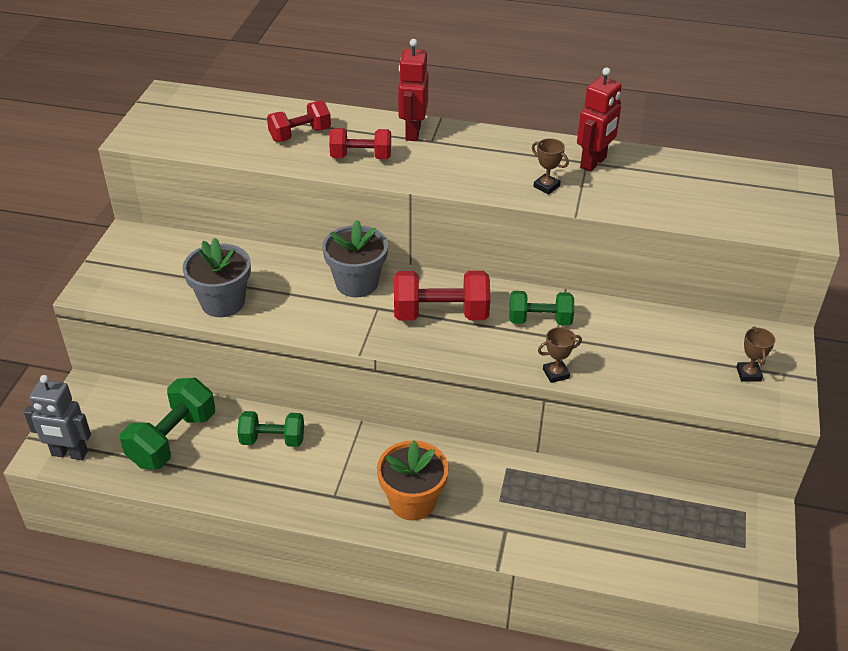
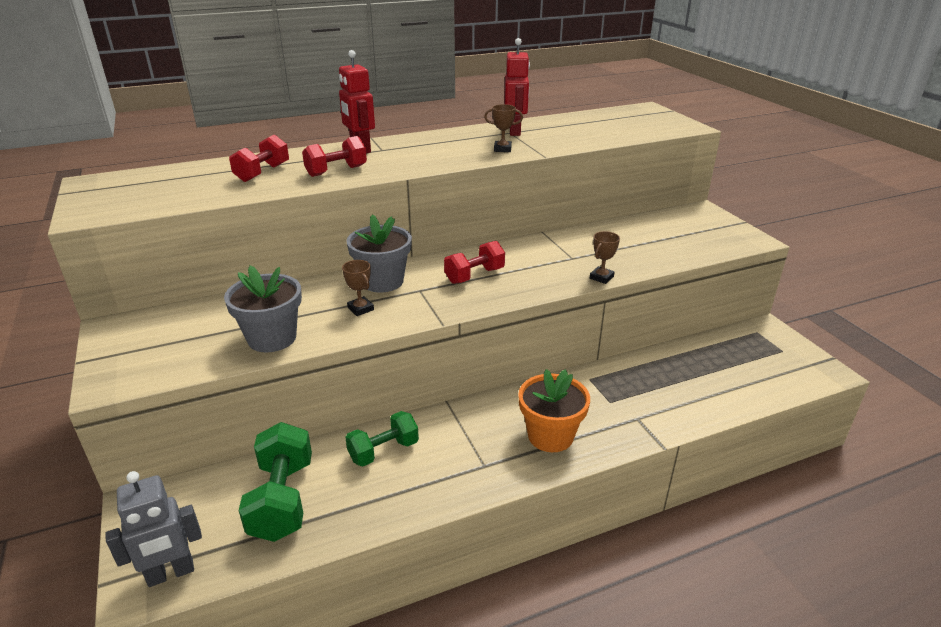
camera: 35 degrees left, 10 degrees down
red dumbbell [394,271,490,320] -> red dumbbell [444,241,505,284], size x0.66
green dumbbell [509,291,574,325] -> none
brown trophy [736,326,775,382] -> brown trophy moved to [342,260,374,316]

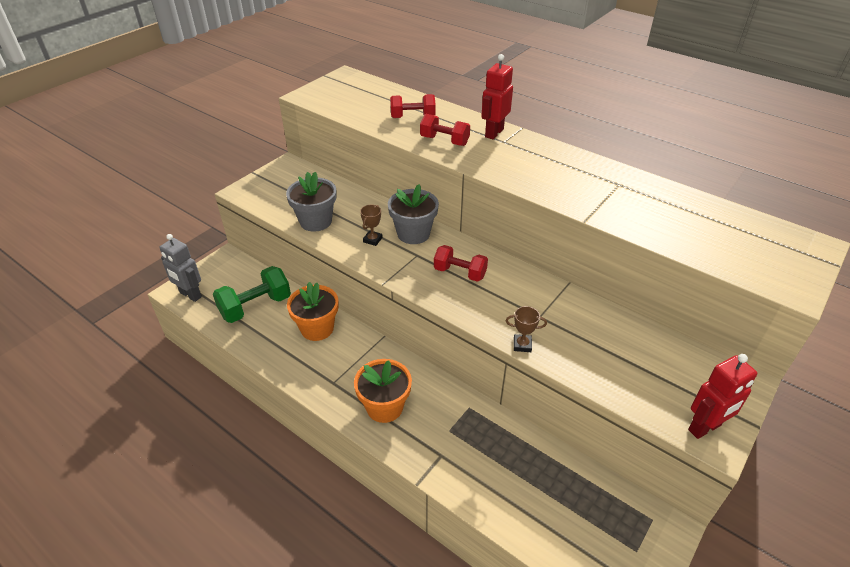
camera: 60 degrees right, 10 degrees up
green dumbbell [345,411,419,467] -> orange flower pot [287,282,339,341]
brown trophy [484,104,523,152] -> none
red robot [504,38,530,136] -> red robot moved to [688,354,757,439]

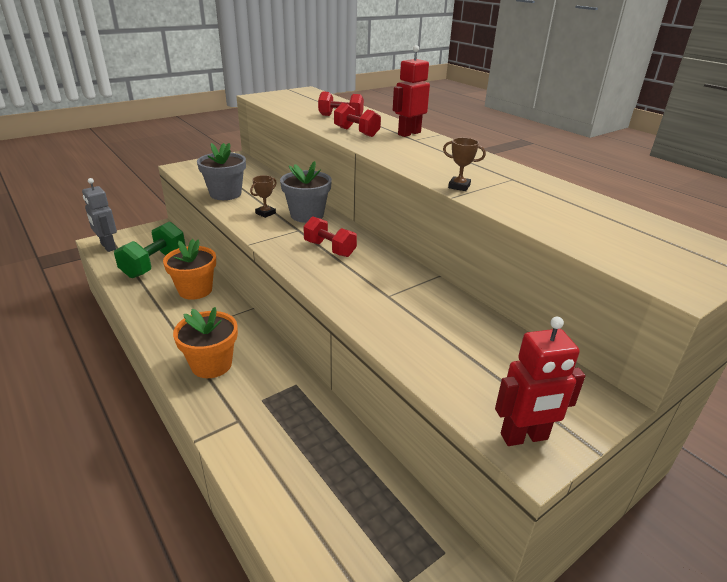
camera: 15 degrees right, 10 degrees down
green dumbbell [213,266,291,323] -> green dumbbell turned 45 degrees counterclockwise [114,222,186,278]
brown trophy [505,306,547,352] -> brown trophy moved to [443,138,486,191]

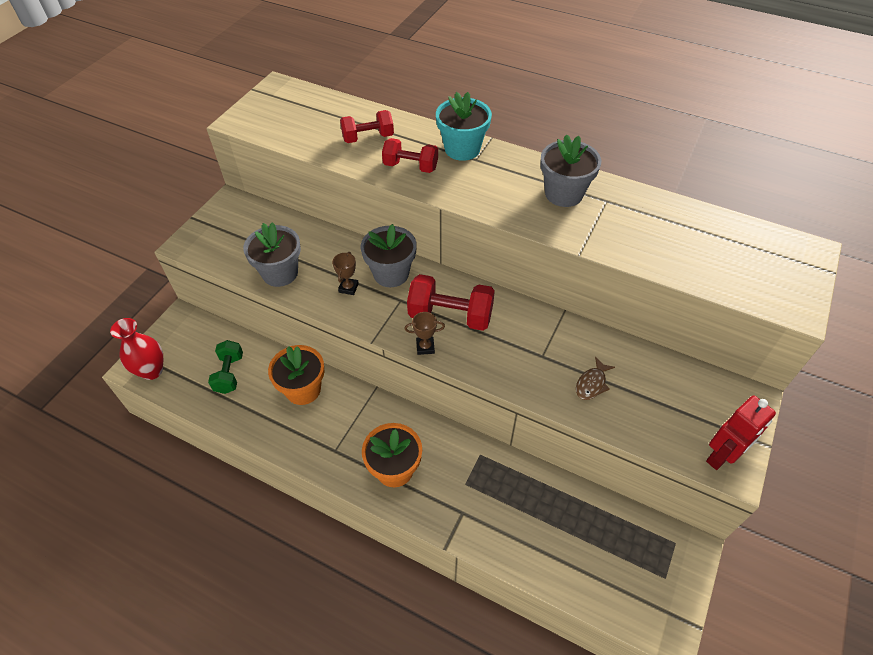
camera: 25 degrees left, 20 degrees up
grey robot [82,178,117,252] -> red vase [110,318,163,380]
green dumbbell [114,222,186,278] -> green dumbbell [208,340,243,394], size x0.66
red dumbbell [303,216,357,257] -> red dumbbell [407,274,495,331], size x1.51
red robot [393,45,430,137] -> turquoise flower pot [436,92,492,161]
brown trophy [443,138,486,191] -> brown trophy moved to [404,312,445,355]
none -> grey flower pot [540,134,601,207]
none -> brown fish [576,357,615,400]

